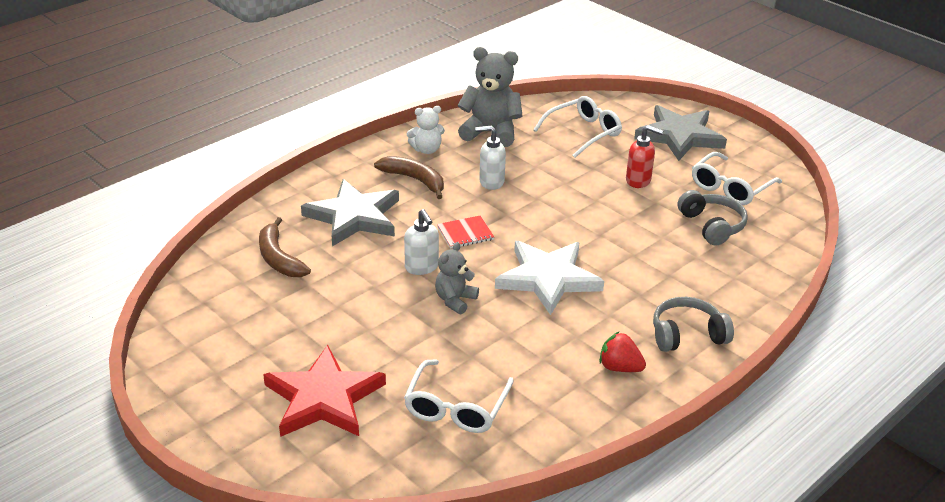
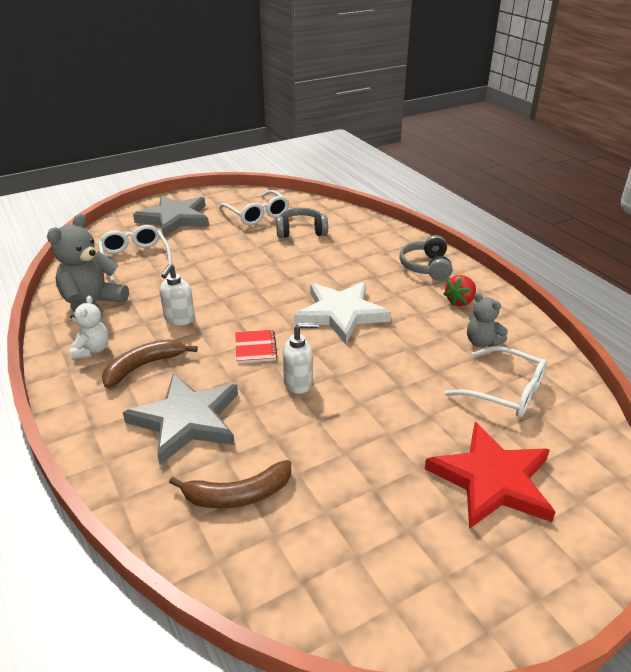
camera: 75 degrees left, 0 degrees up
grey teddy bear [435,242,479,315] -> grey teddy bear moved to [467,293,508,347]
red soap dispenser [626,125,664,188] -> none

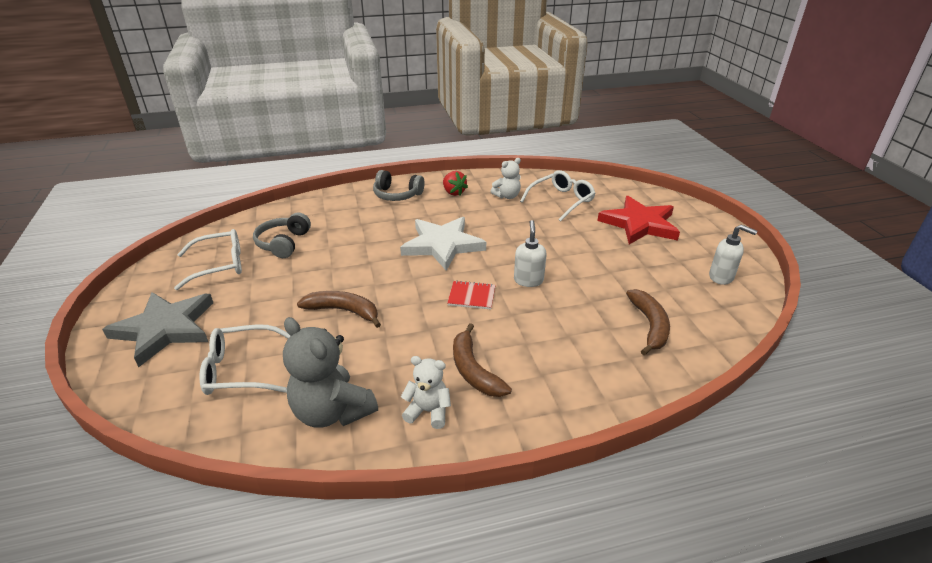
camera: 75 degrees left, 0 degrees up
grey star [123,373,238,465] -> none
white soap dispenser [160,264,195,325] -> white soap dispenser moved to [709,225,757,285]
grey teddy bear [467,293,508,347] -> white teddy bear [490,158,521,199]
none -> brown banana [297,291,381,328]

